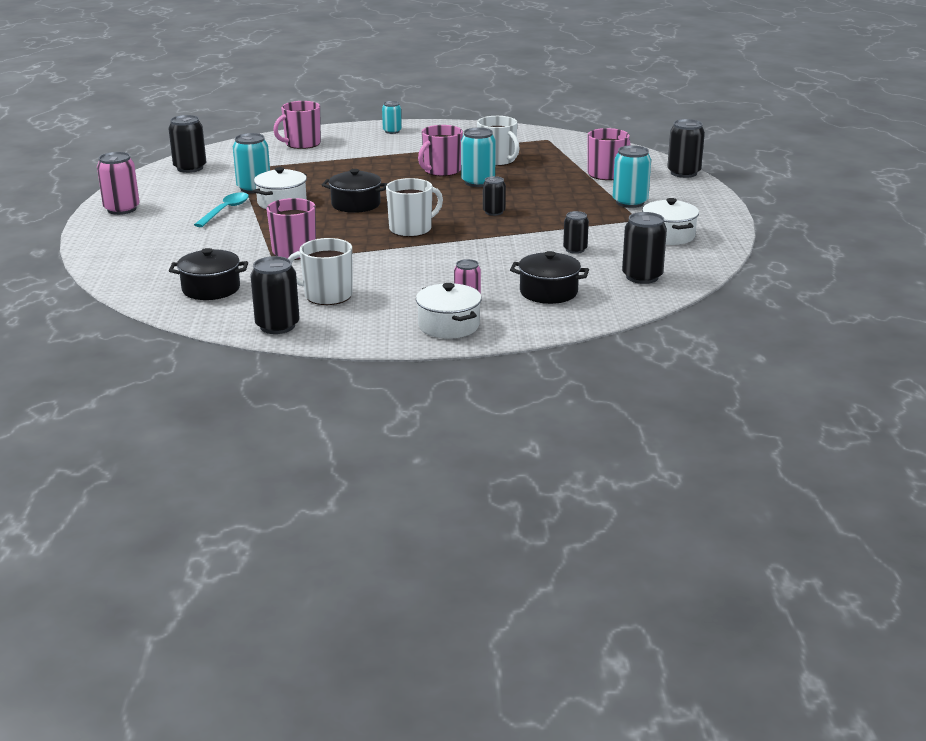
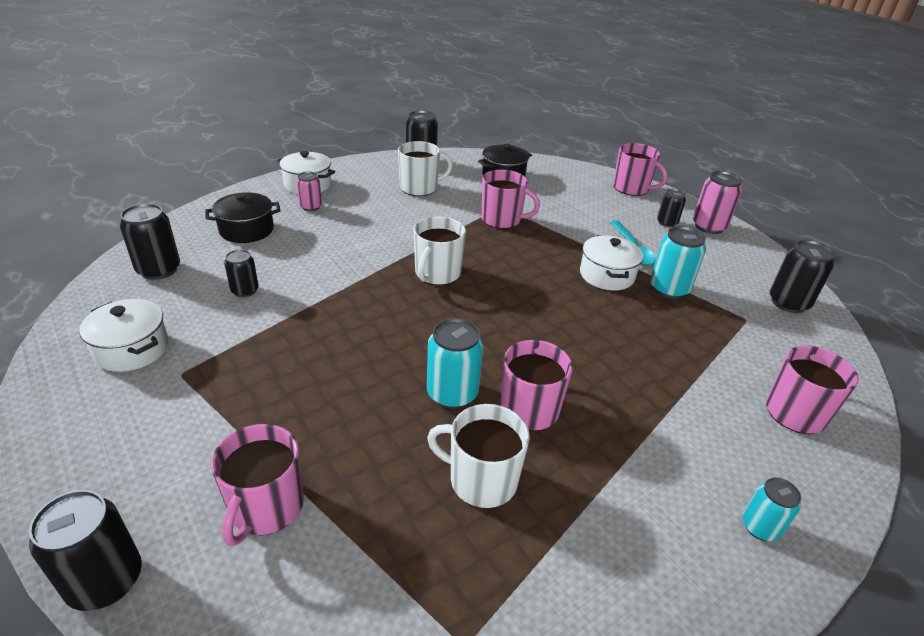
camera: 145 degrees right, 10 degrees up
black pot [322,169,388,213] -> none
black can [483,176,506,216] -> black can moved to [657,189,686,227]
turquoise can [613,145,651,208] -> none
none -> pink mug [613,143,667,196]

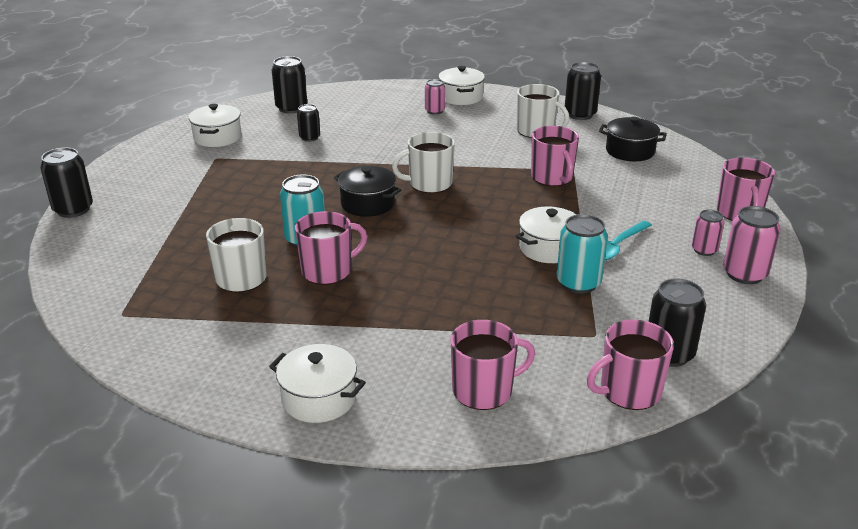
camera: 55 degrees right, 5 degrees down
black pot [205,192,281,243] -> black pot moved to [334,166,401,217]
pink mug [211,424,304,546] -> pink mug moved to [587,319,674,410]
black can [657,189,686,227] -> pink can [692,209,725,256]
turquoise can [742,477,801,541] -> white pot [269,344,366,423]

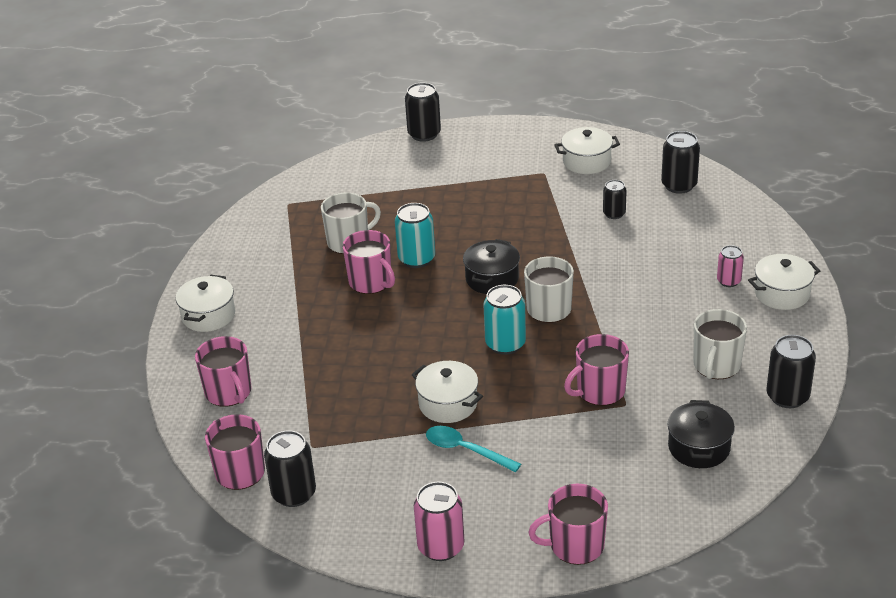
camera: 80 degrees right, 5 degrees up
turquoise can [557,214,608,294] -> turquoise can moved to [483,285,526,355]
pink can [692,209,725,256] -> none

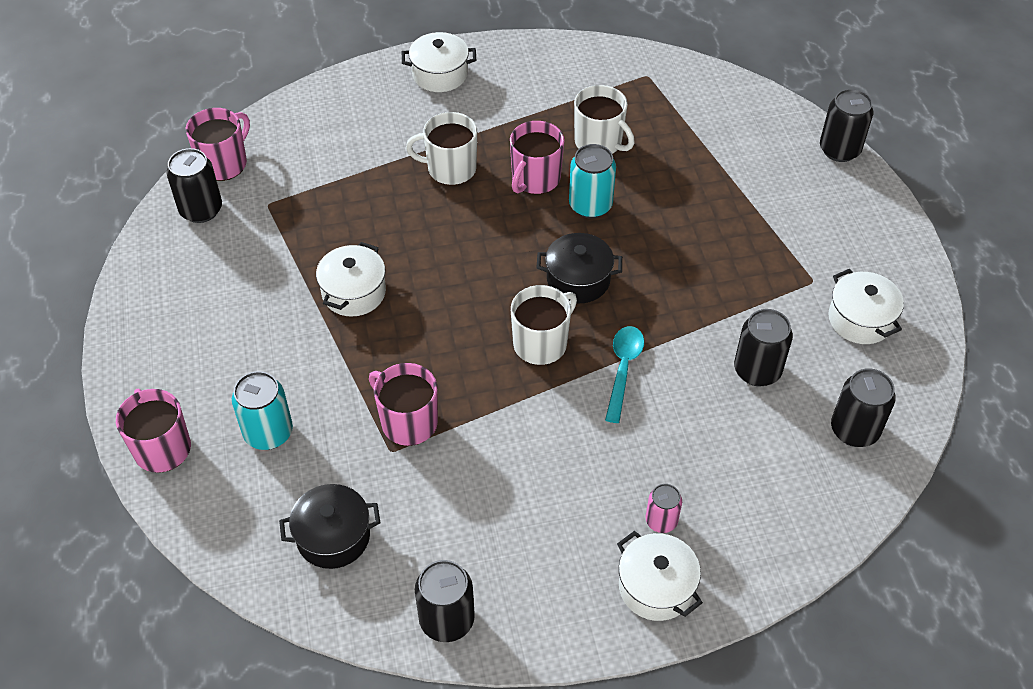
camera: 70 degrees right, 15 degrees up
pink mug [195,336,252,407] -> none
pink can [414,482,464,561] -> none
turquoise spoon [426,426,521,472] -> turquoise spoon moved to [605,326,644,423]
turquoise can [483,285,526,355] -> turquoise can moved to [232,371,293,450]
black can [603,180,627,219] -> black can [734,309,793,386], size x1.61
white mug [693,309,747,379] -> white mug moved to [406,112,477,185]

